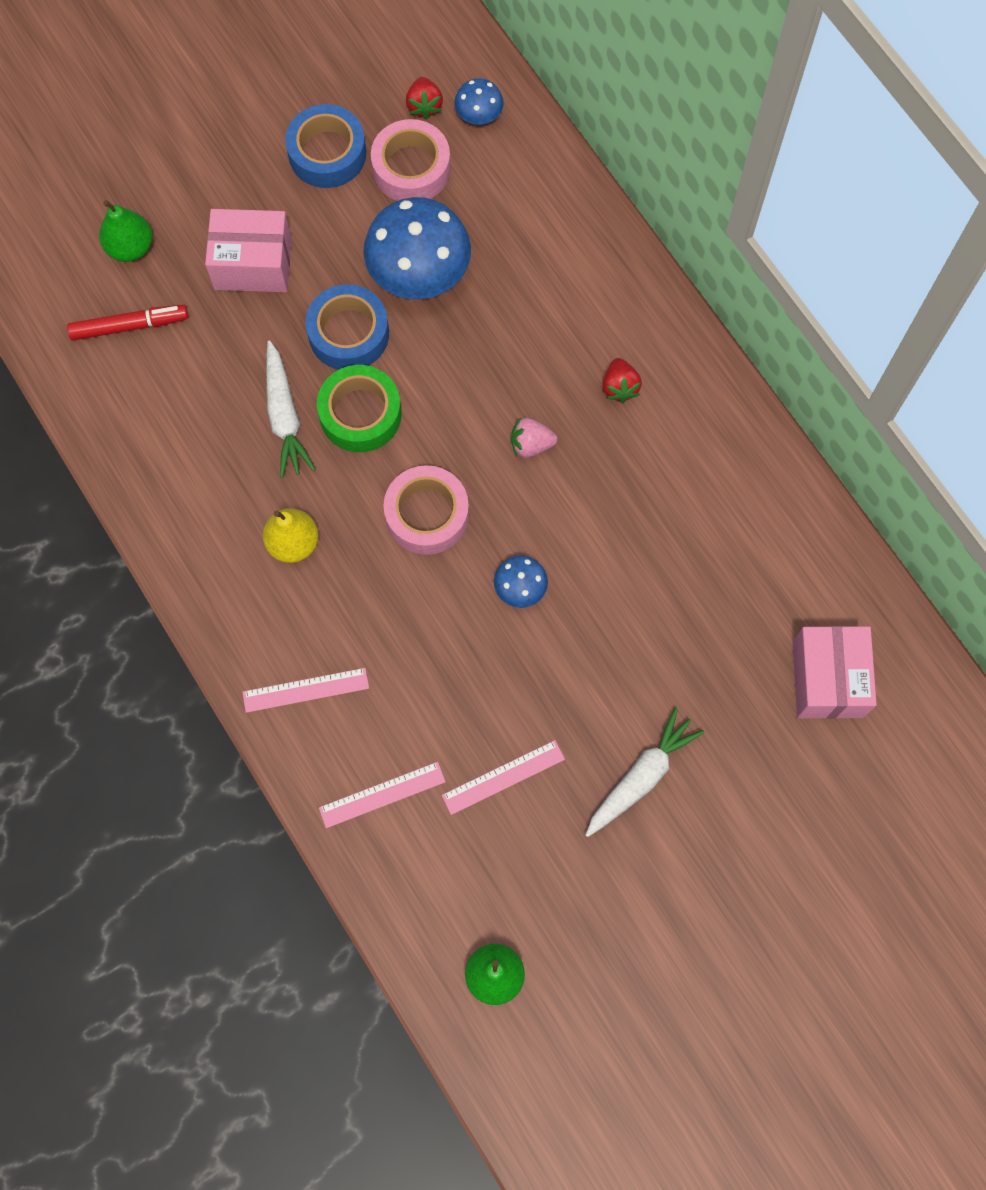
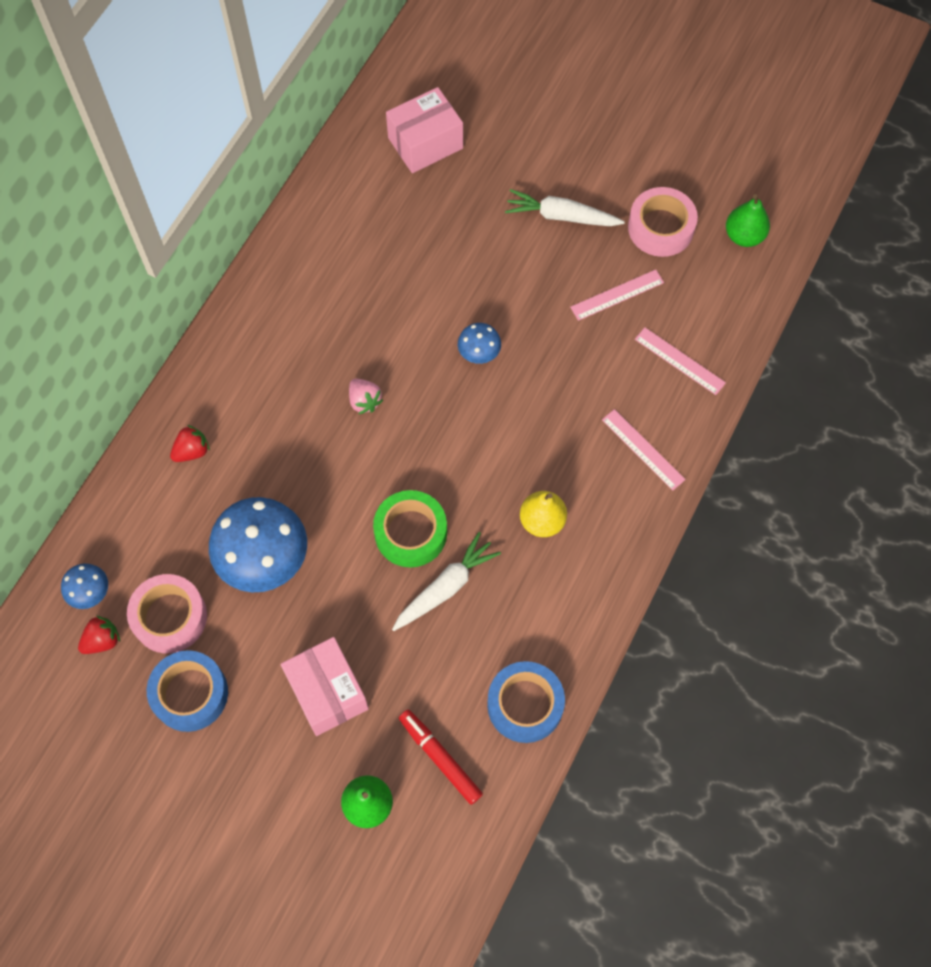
camera: 120 degrees left, 5 degrees down
blue tape [306,284,389,370] -> blue tape moved to [487,661,565,743]
pink tape [383,465,469,555] -> pink tape moved to [628,187,698,257]
pink ruler [442,740,565,815] -> pink ruler turned 60 degrees counterclockwise [570,270,664,321]
red strawberry [602,358,642,403] -> red strawberry moved to [170,425,210,462]

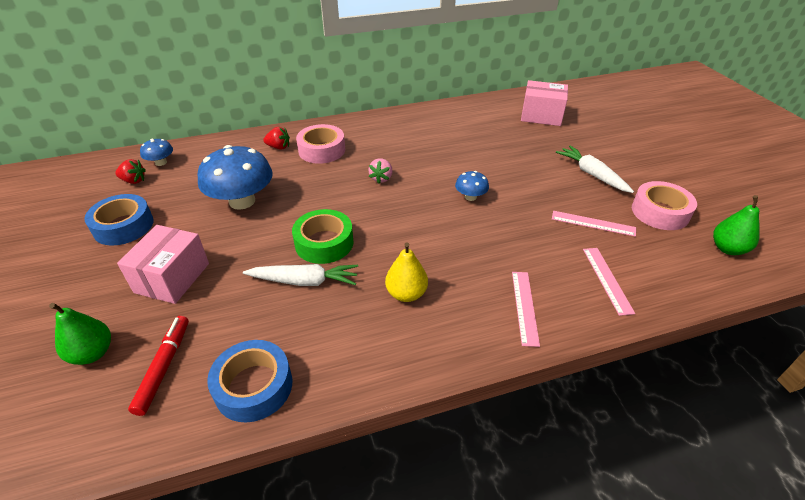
camera: 45 degrees right, 25 degrees down
pink tape [127,574,207,653] -> pink tape moved to [296,124,345,164]

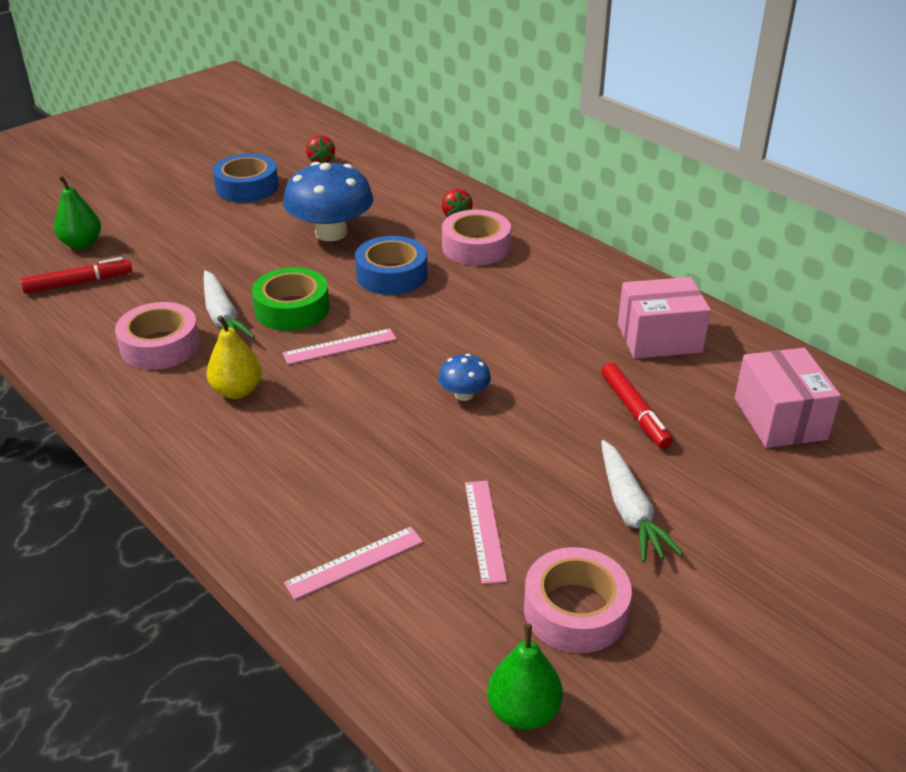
camera: 65 degrees right, 5 degrees down
pink box [117,225,209,304] -> pink box moved to [618,277,711,359]
blue mushroom [140,139,173,166] -> none
blue tape [207,340,292,422] -> blue tape moved to [355,236,427,295]
pink strawberry [368,158,393,184] -> none
pink ruler [512,272,540,347] -> pink ruler moved to [283,328,397,365]
white carrot [556,146,634,193] -> white carrot turned 135 degrees clockwise [601,440,683,562]
none -> pink tape [115,302,200,370]
none -> red marker [601,363,673,449]

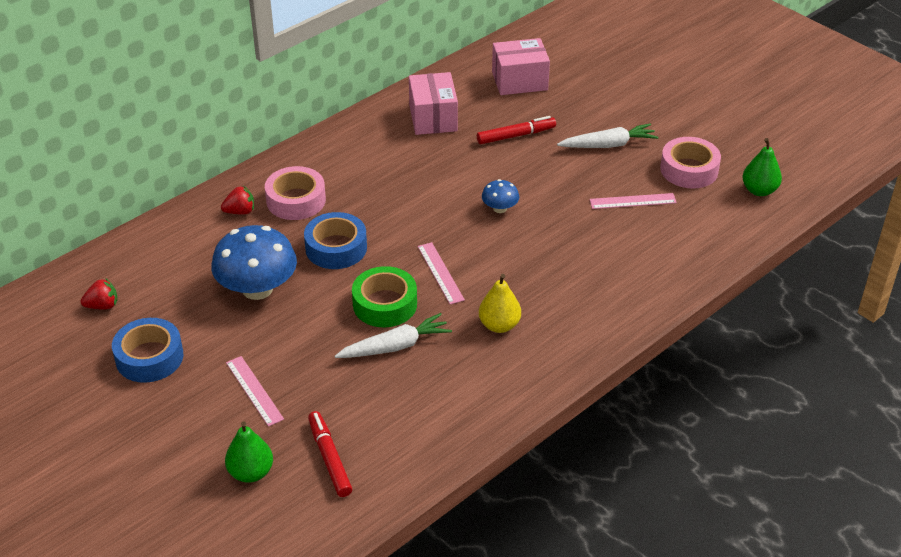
camera: 90 degrees left, 5 degrees up
pink tape [115,302,200,370] -> none
pink ruler [284,527,423,600] -> pink ruler moved to [226,356,284,427]

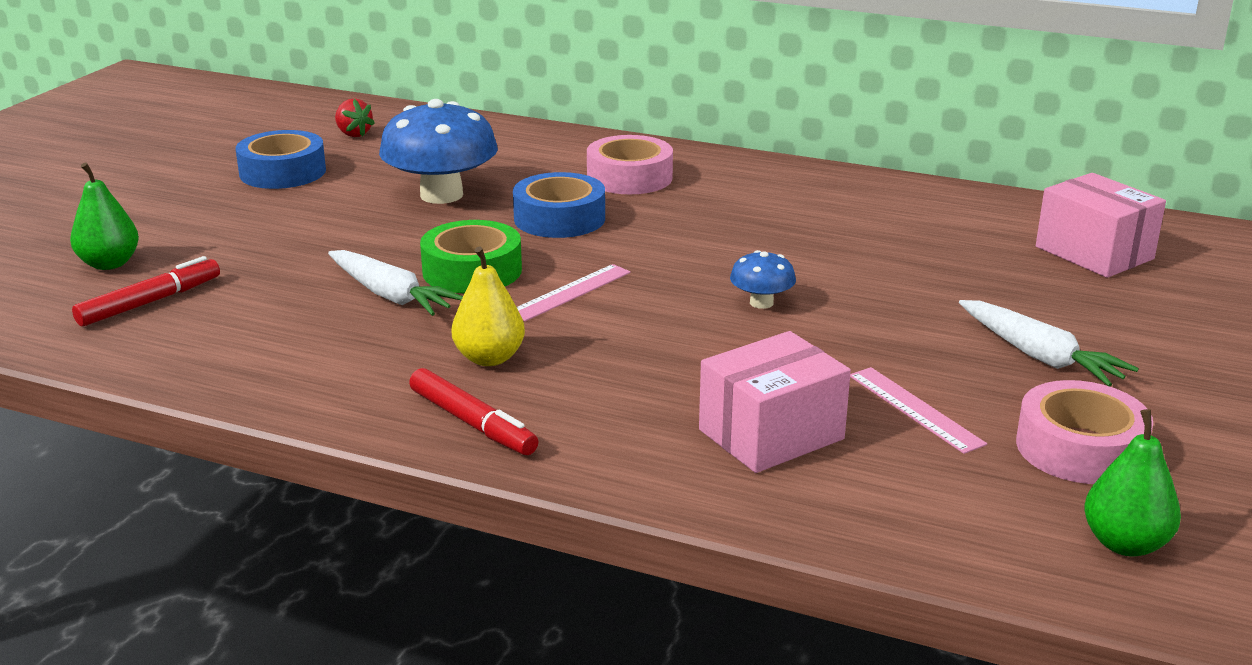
camera: 65 degrees right, 15 degrees down
red strawberry [221,186,254,214] -> none
pink ruler [226,356,284,427] -> none
pink box [409,72,458,135] -> pink box moved to [699,331,851,473]
red marker [477,116,556,144] -> red marker moved to [409,368,538,455]

